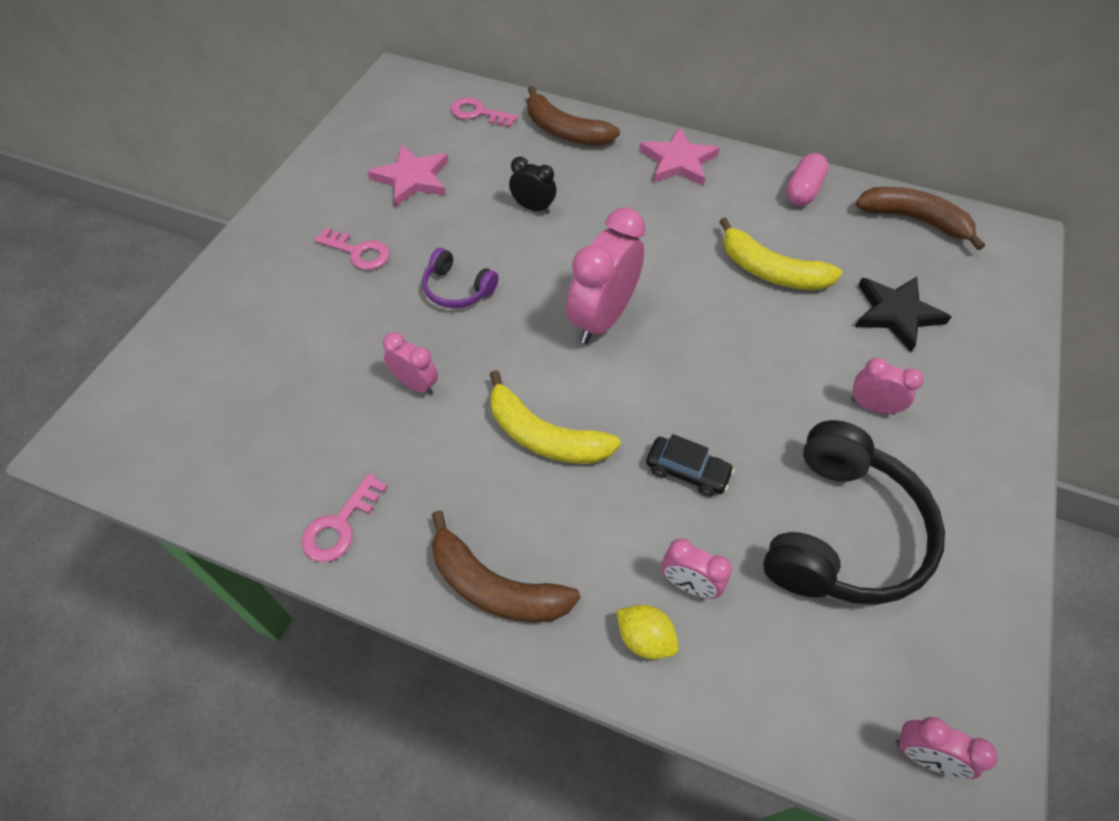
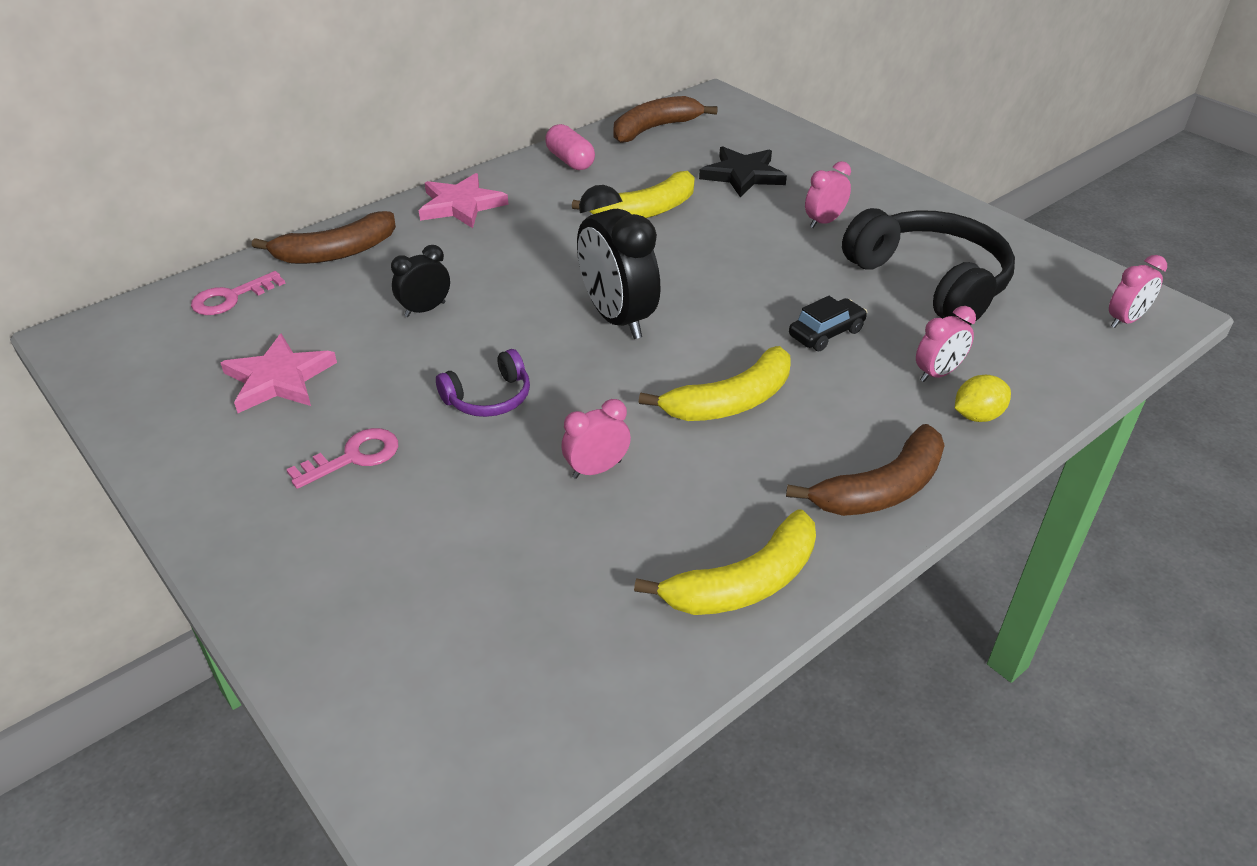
camera: 60 degrees left, 15 degrees down
pink key [302,474,387,562] -> yellow banana [634,509,816,615]
pink clock [566,207,645,344] -> black clock [577,185,661,339]

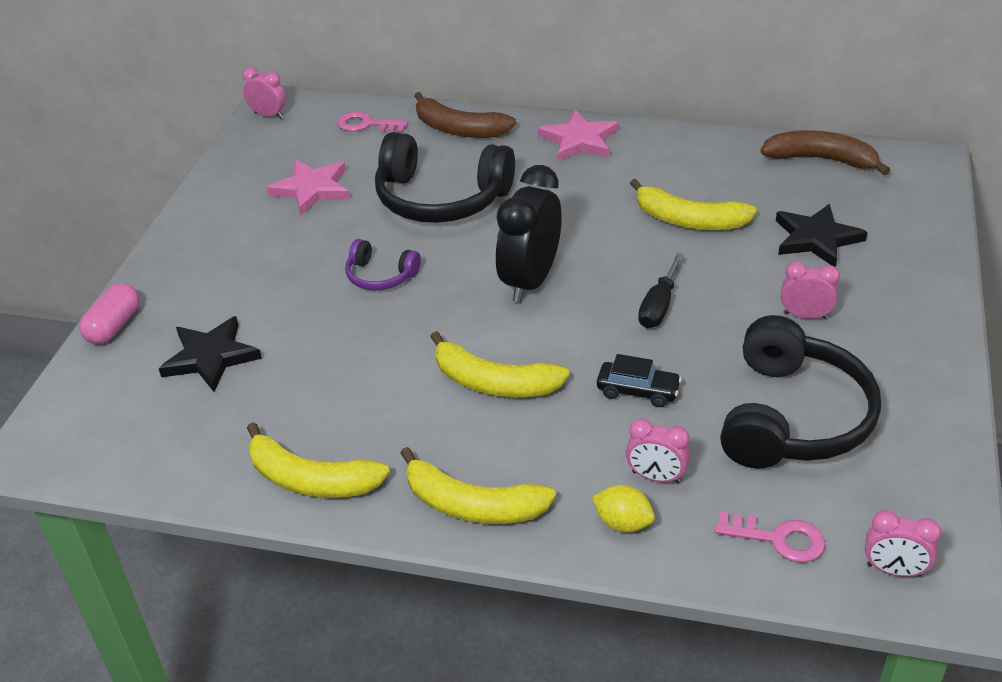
camera: 55 degrees right, 0 degrees up
pink key [286,428,398,489] -> pink key moved to [714,511,825,563]
black clock [391,245,450,317] -> black headphones [375,132,515,223]
pink capsule [545,124,595,170] -> pink capsule moved to [79,283,139,344]
pink clock [562,399,631,479] -> pink clock moved to [243,67,286,119]
brown banana [786,424,945,516] -> yellow banana [400,447,556,524]
none -> black star [159,316,262,392]
none -> black screwdriver [638,253,684,328]

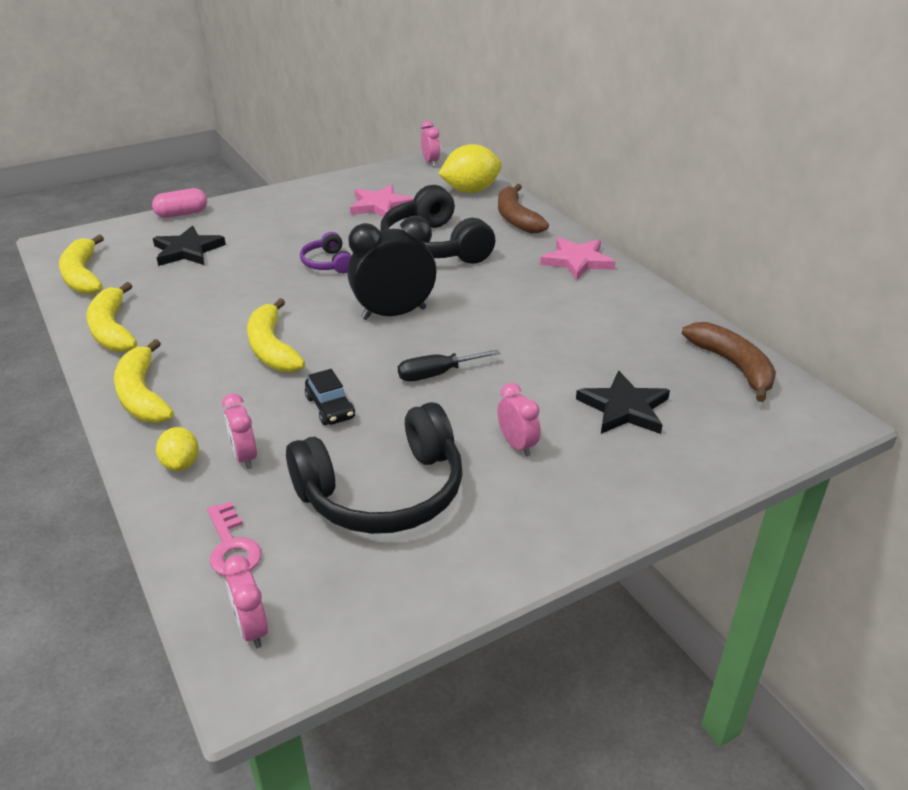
camera: 45 degrees right, 5 degrees down
pink key [337,111,408,133] -> yellow lemon [438,144,502,193]
yellow banana [630,179,757,230] -> yellow banana moved to [59,235,104,294]

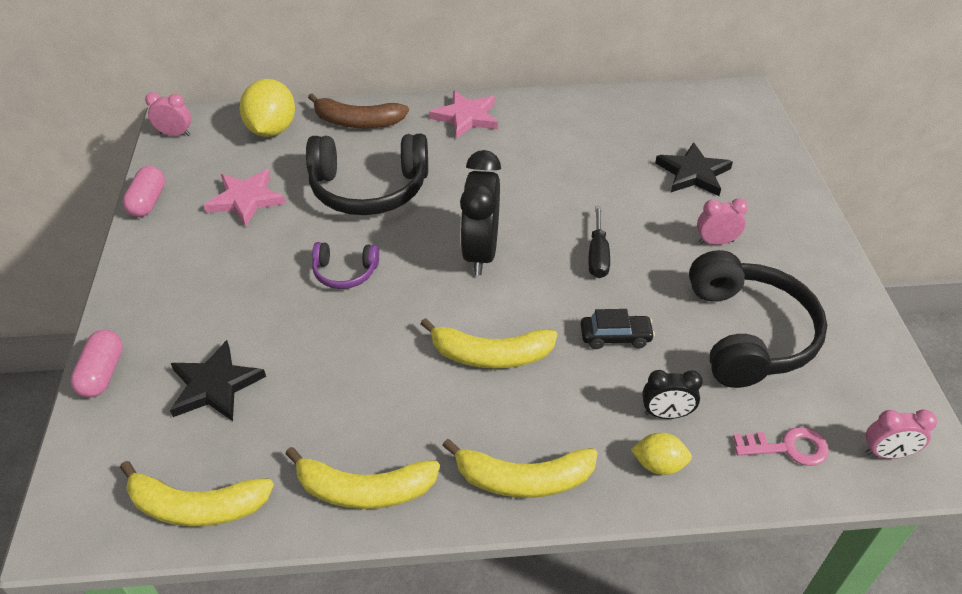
camera: 65 degrees left, 10 degrees up
pink clock [222,393,257,469] -> black clock [642,370,703,419]
brown banana [682,322,776,402] -> none
none -> pink capsule [122,166,165,217]

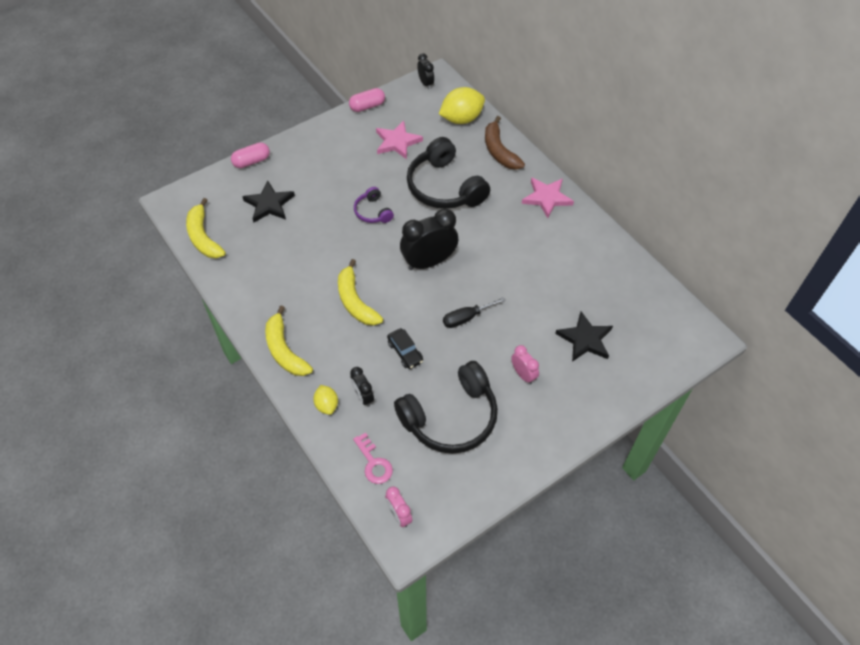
camera: 60 degrees right, 10 degrees up
pink clock [145,92,191,136] -> black clock [417,53,434,89]
yellow banana [285,447,440,509] -> none

